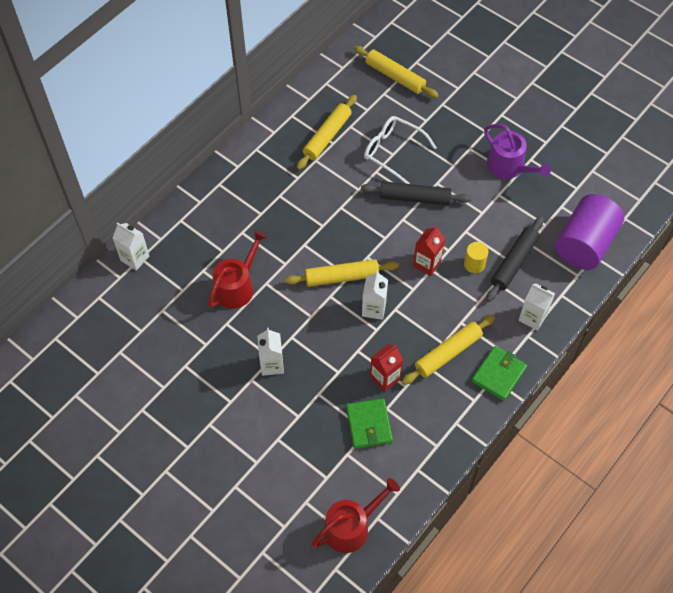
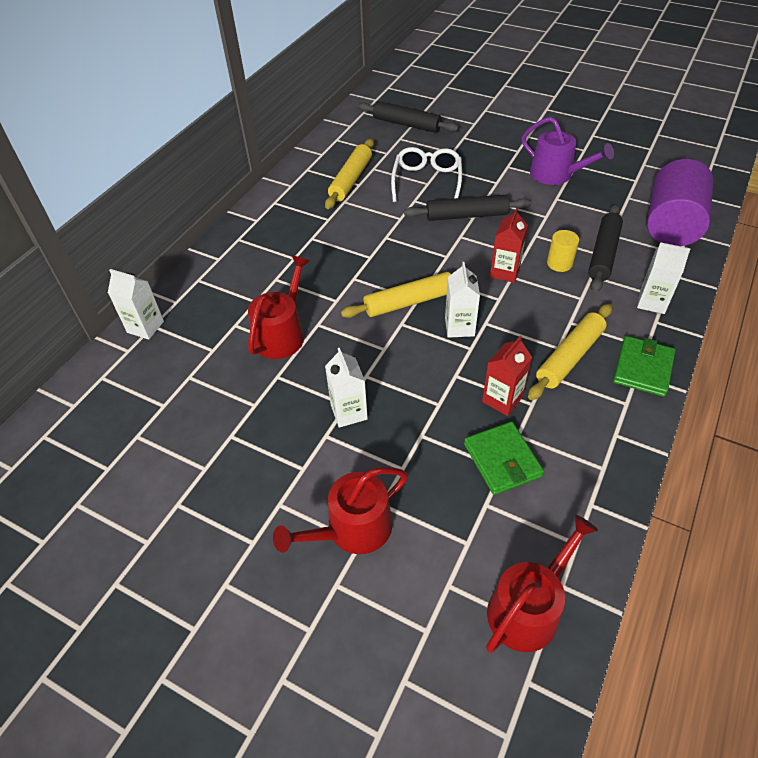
camera: 10 degrees left, 10 degrees down
yellow rolling pin [354,46,439,98] -> black rolling pin [358,101,459,133]
white glasses [364,116,437,184] -> white glasses turned 75 degrees clockwise [391,147,462,202]
none -> red watering can [273,467,408,554]

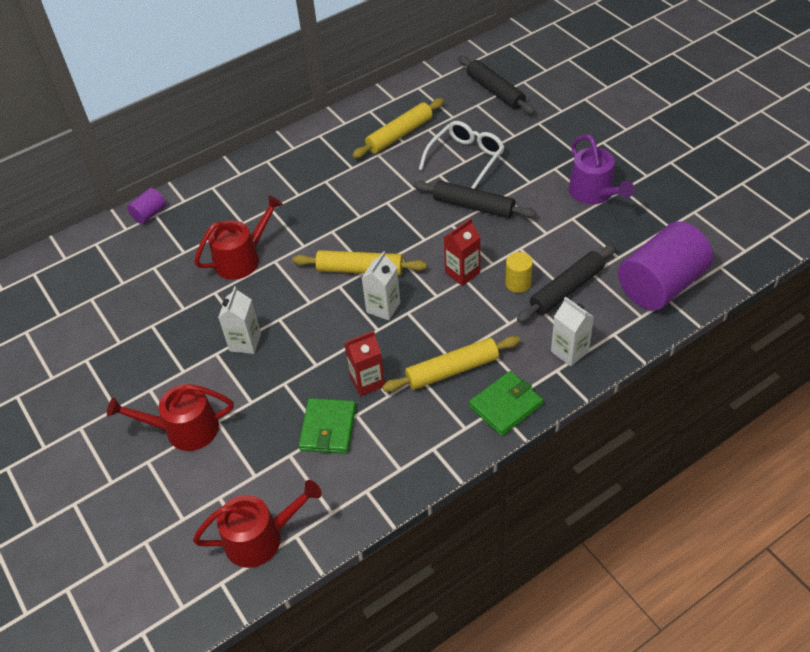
camera: 30 degrees right, 0 degrees up
white carton [108,269,164,340] -> purple cylinder [127,188,166,224]

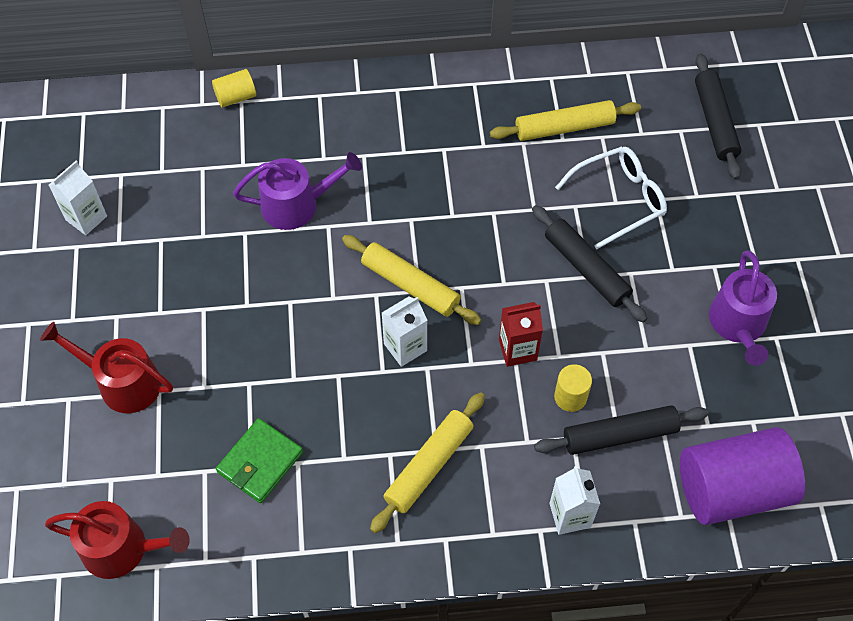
camera: 25 degrees right, 10 degrees up
purple cylinder [127,188,166,224] -> yellow cylinder [212,69,256,108]
red watering can [194,195,283,280] -> purple watering can [233,152,362,230]
white carton [218,286,261,354] -> white carton moved to [49,161,107,235]
red carton [344,331,385,396] -> none
yellow rolling pin [382,336,520,392] -> yellow rolling pin turned 60 degrees counterclockwise [370,392,485,533]
green wallet [469,371,543,436] -> none

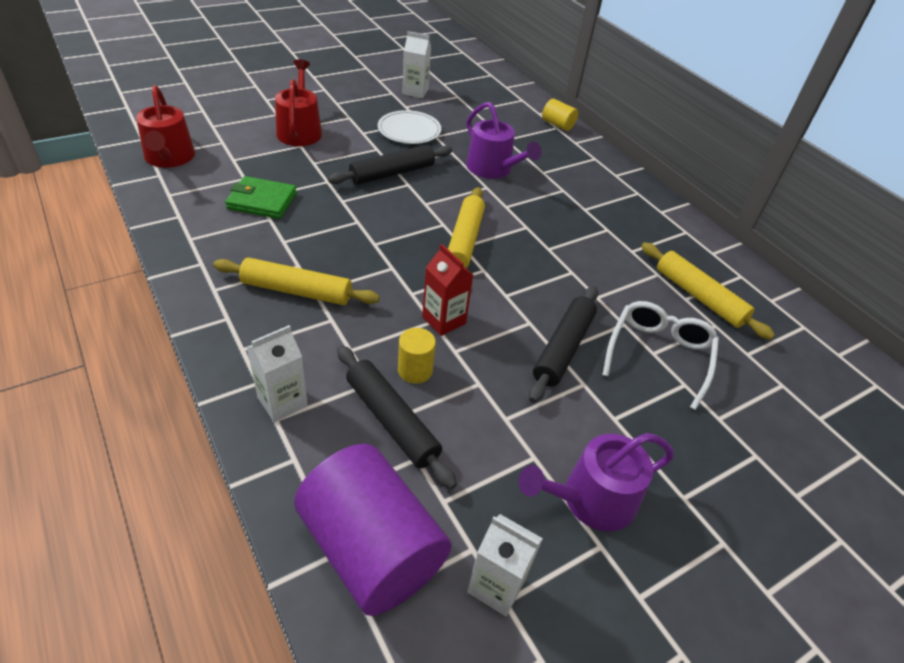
camera: 60 degrees right, 15 degrees down
white carton [382,297,427,367] -> white carton moved to [467,514,543,616]
white glasses [555,146,667,249] -> white glasses turned 105 degrees counterclockwise [603,301,719,410]
black rolling pin [695,53,742,180] -> black rolling pin moved to [328,145,452,185]
none -> white plate [378,110,441,144]

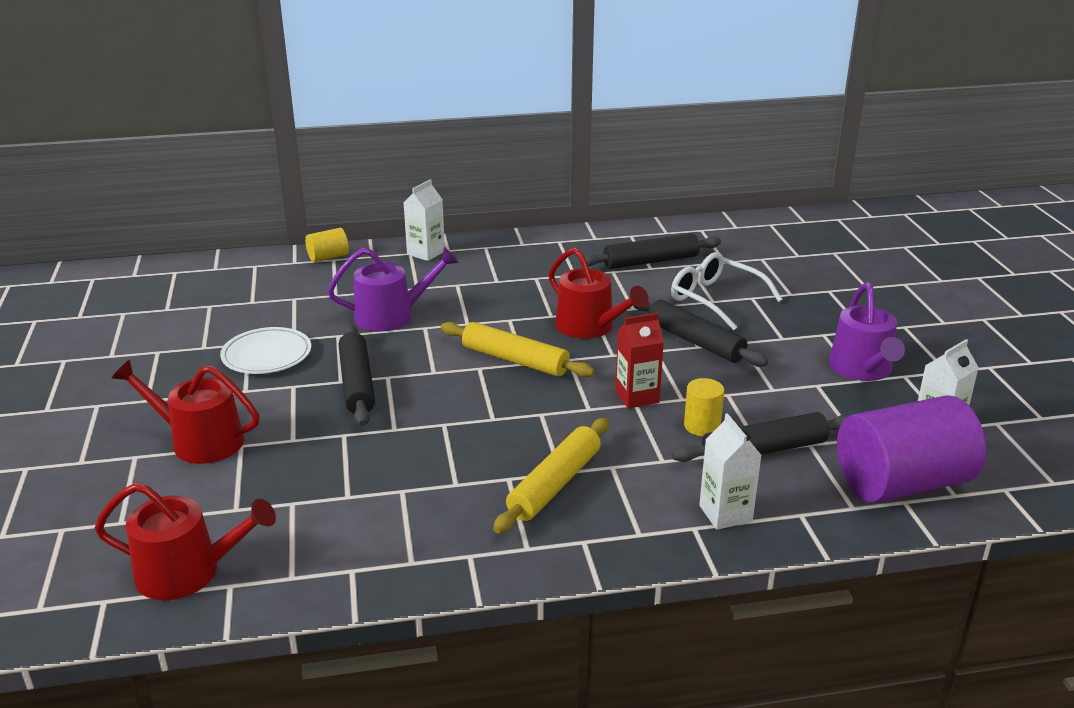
camera: 65 degrees left, 15 degrees down
green wallet [225,176,297,219] -> none
white carton [402,31,431,98] -> white carton moved to [404,179,445,261]
yellow rolling pin [641,242,775,340] -> black rolling pin [580,233,721,269]
none -> red watering can [548,248,649,339]

